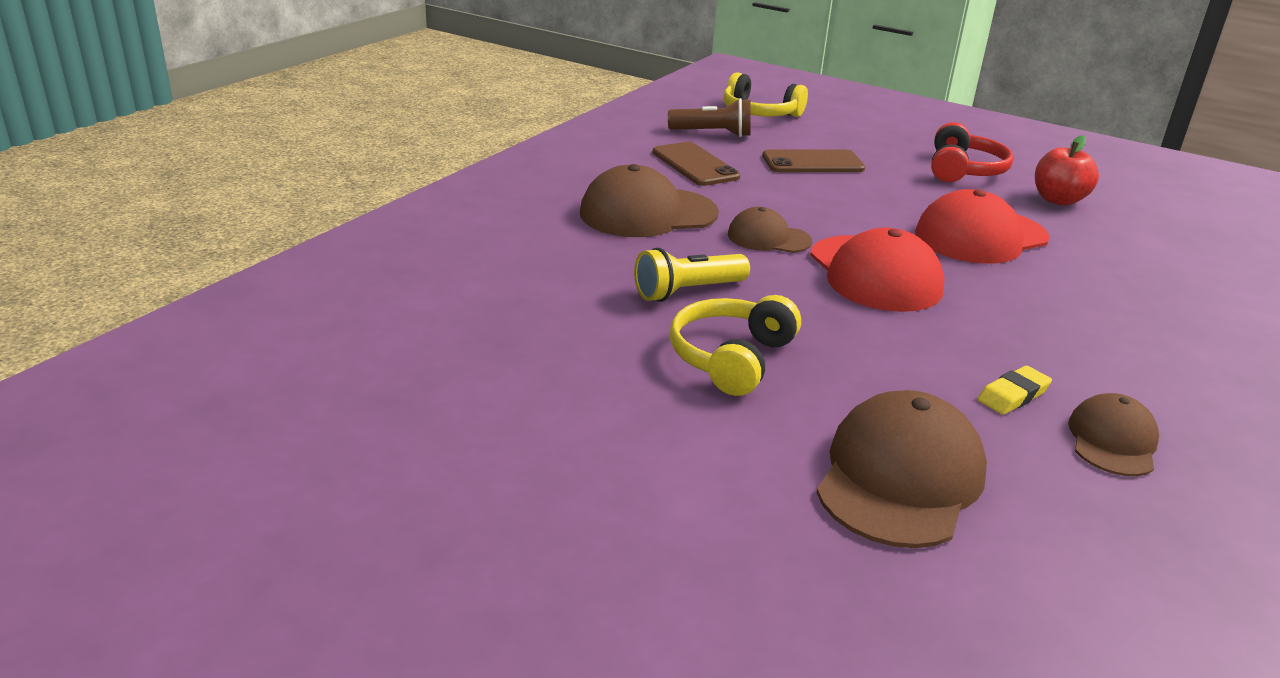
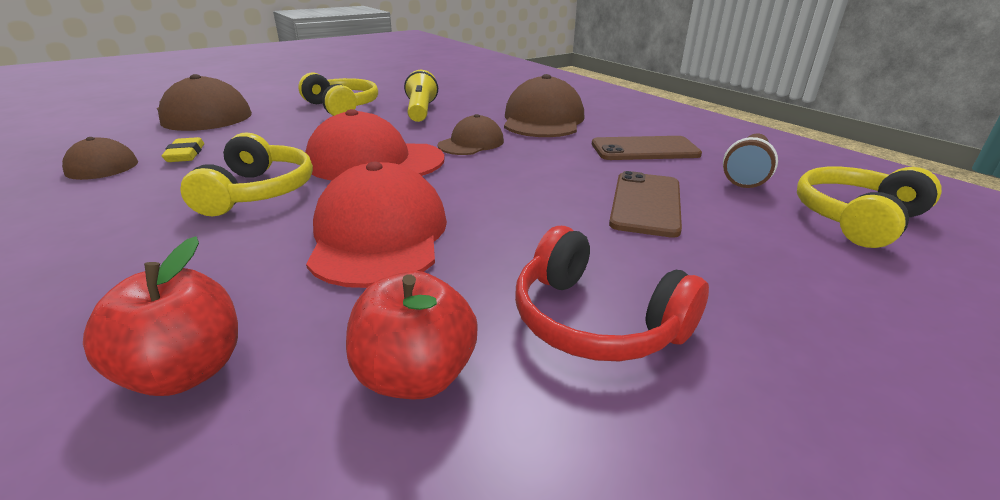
camera: 115 degrees right, 0 degrees up
none -> red apple [83,236,238,396]
none -> yellow headphones [180,132,313,216]

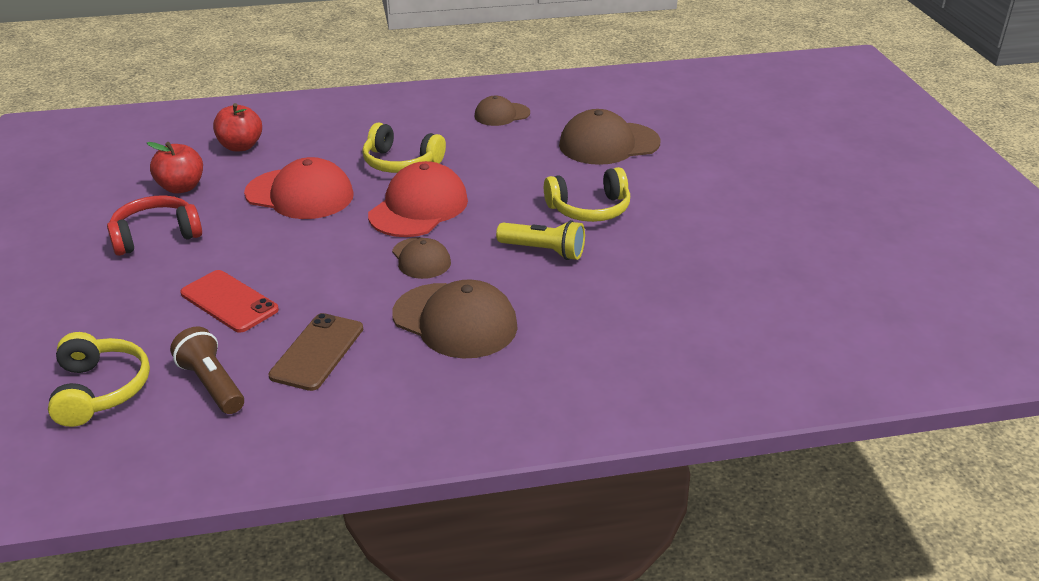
camera: 115 degrees right, 5 degrees up
yellow eraser [162,137,204,162] -> none
brown phone [609,171,682,238] -> red phone [180,270,279,333]

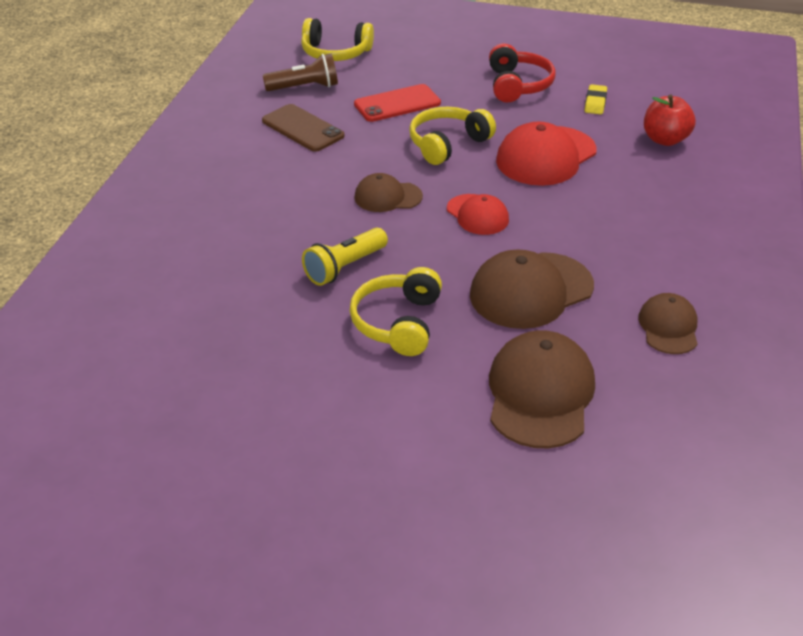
camera: 115 degrees right, 5 degrees up
red apple [147,142,203,193] -> yellow eraser [585,84,607,114]
yellow headphones [362,123,446,173] -> yellow headphones moved to [409,107,496,165]
red cap [368,161,468,237] -> red cap [447,194,509,235], size x0.58
brown cap [392,280,518,358] -> brown cap moved to [470,250,594,329]

